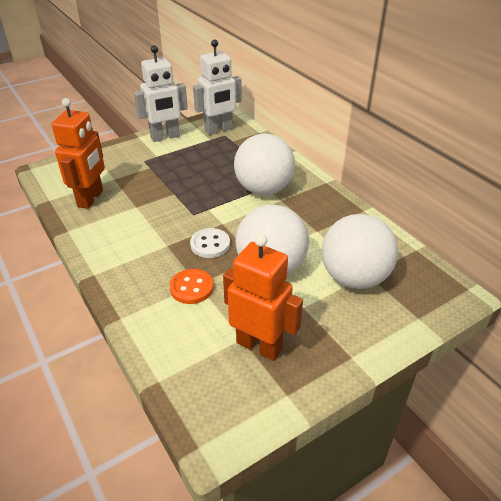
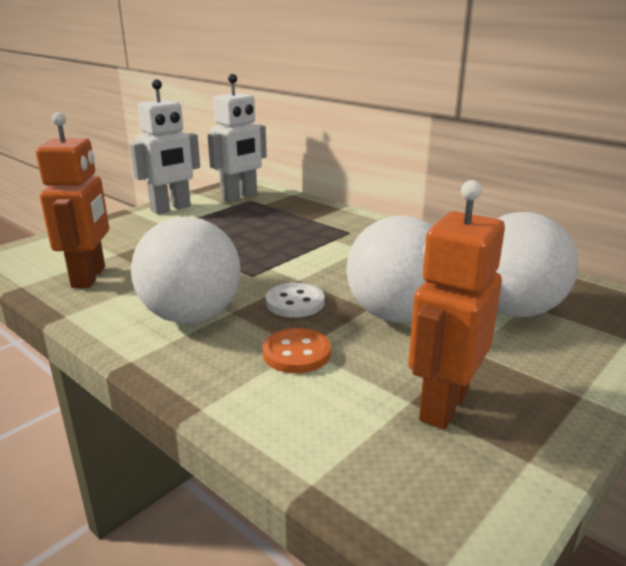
camera: 15 degrees left, 15 degrees down
orange robot [223,234,303,361] -> orange robot turned 75 degrees counterclockwise [408,180,505,430]
white ball [234,133,295,195] -> white ball moved to [131,216,240,324]

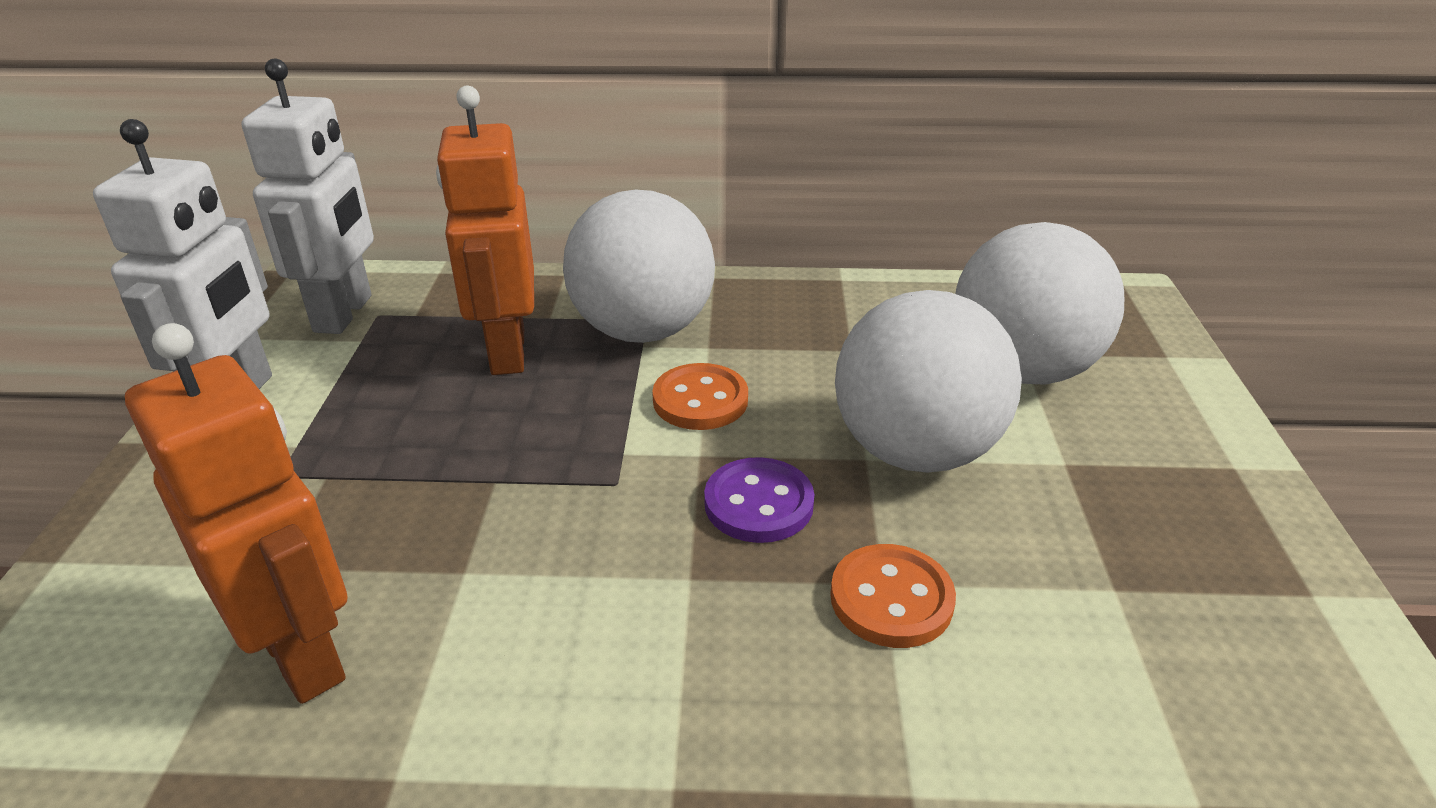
camera: 40 degrees left, 10 degrees up
white ball [131,216,240,324] -> white ball moved to [563,190,715,343]
white button [266,283,324,318] -> purple button [704,457,814,543]
orange robot [408,180,505,430] -> orange robot moved to [436,86,534,375]
none -> orange button [652,363,748,430]

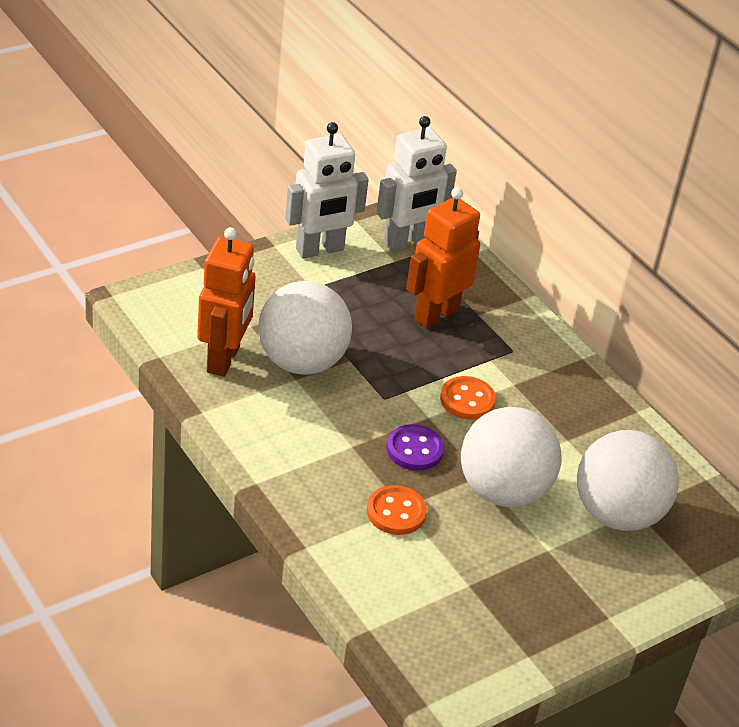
camera: 50 degrees right, 5 degrees up
white ball [563,190,715,343] -> white ball moved to [258,281,352,375]

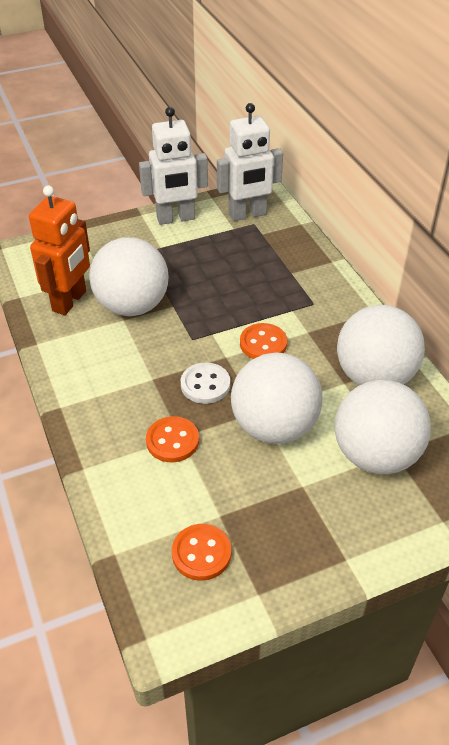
camera: 15 degrees right, 5 degrees up
purple button [387,424,444,471] -> white button [181,363,230,404]
orange robot [406,187,480,329] -> none
none -> orange button [172,524,231,581]
none -> white ball [337,305,425,385]

